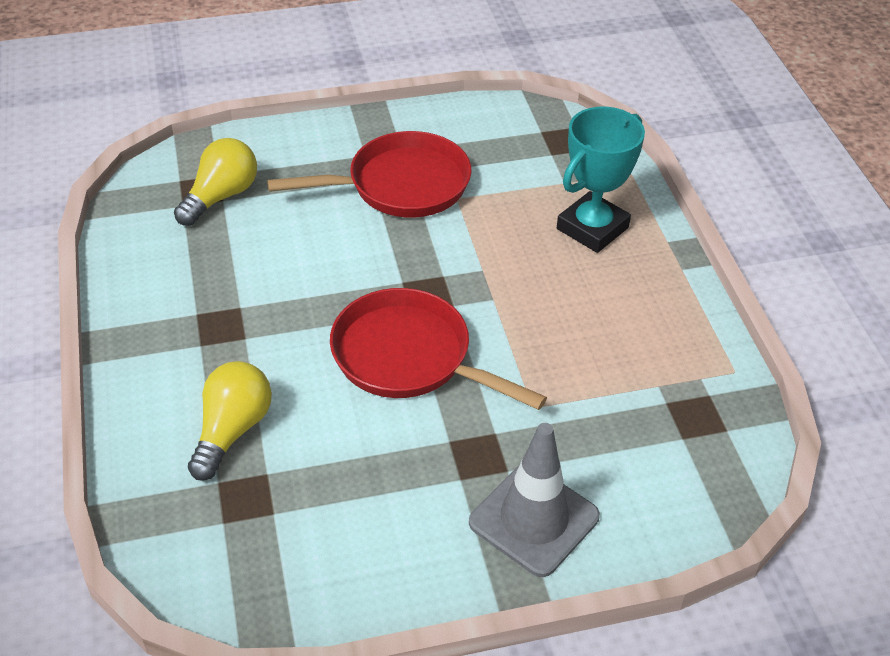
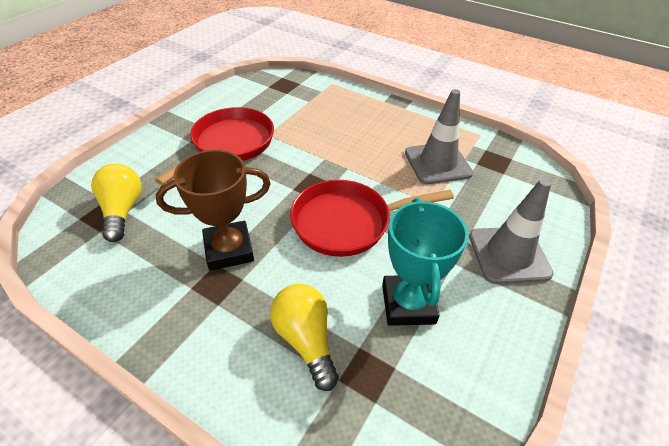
camera: 45 degrees left, 0 degrees up
turquoise trophy [557,107,645,253] -> turquoise trophy moved to [382,198,468,326]
none -> brown trophy [156,150,271,271]
none -> grey traffic cone [405,89,473,184]

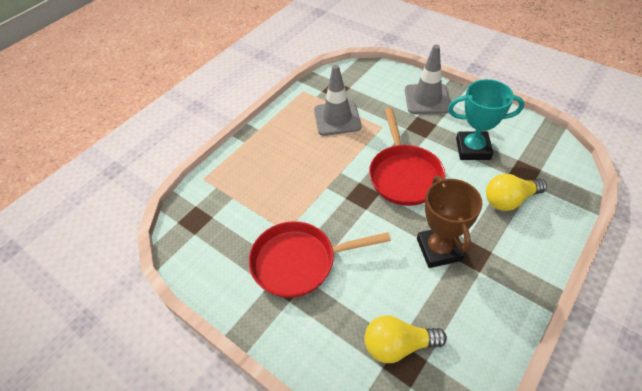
camera: 80 degrees left, 5 degrees up
red pan [155,107,274,185] -> red pan turned 45 degrees counterclockwise [249,221,391,298]

